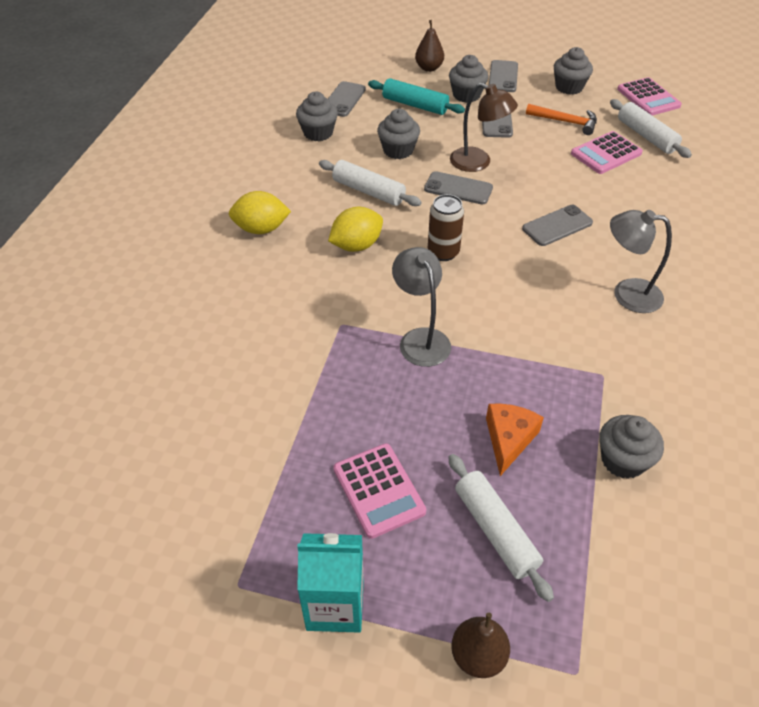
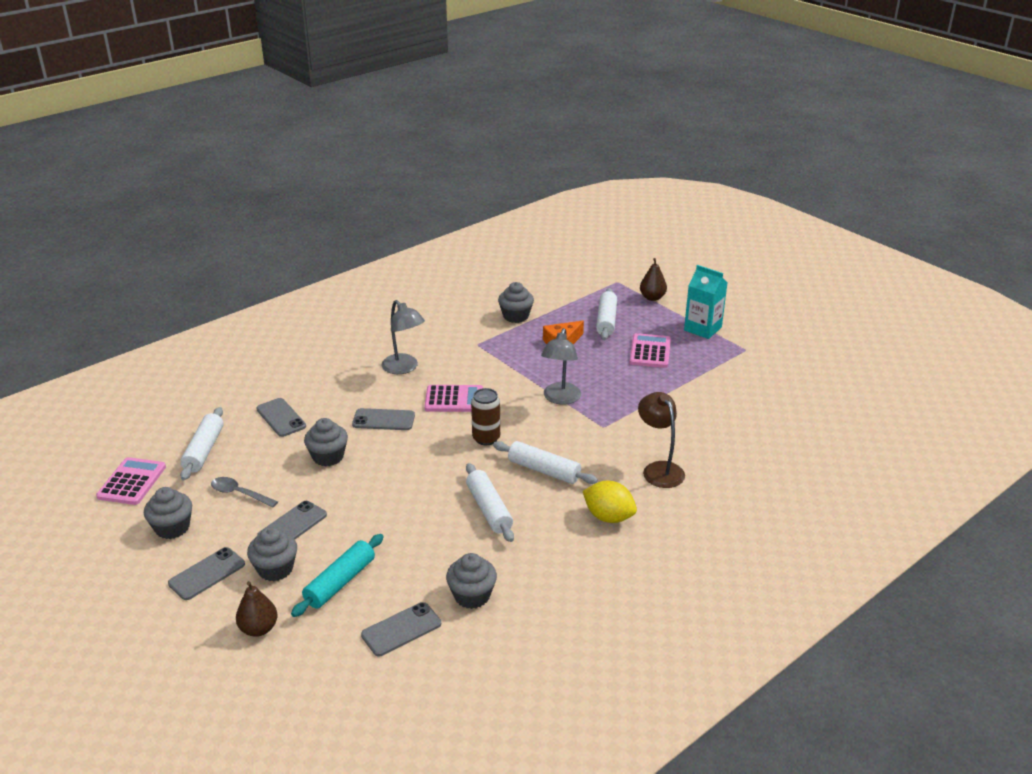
camera: 145 degrees left, 15 degrees down
yellow lemon [328,207,383,252] -> white rolling pin [493,441,598,484]
turquoise rolling pin [368,78,465,115] -> turquoise rolling pin turned 60 degrees clockwise [291,534,384,617]
grey cupcake [377,109,420,159] -> grey cupcake moved to [304,418,348,467]
grey phone [424,171,493,205] -> grey phone moved to [256,398,306,437]
brown lamp [450,83,518,172] -> brown lamp moved to [638,392,685,488]
orange hammer [526,104,597,135] -> grey spoon [211,477,278,507]
pink calculator [571,131,643,174] -> pink calculator moved to [425,385,483,412]

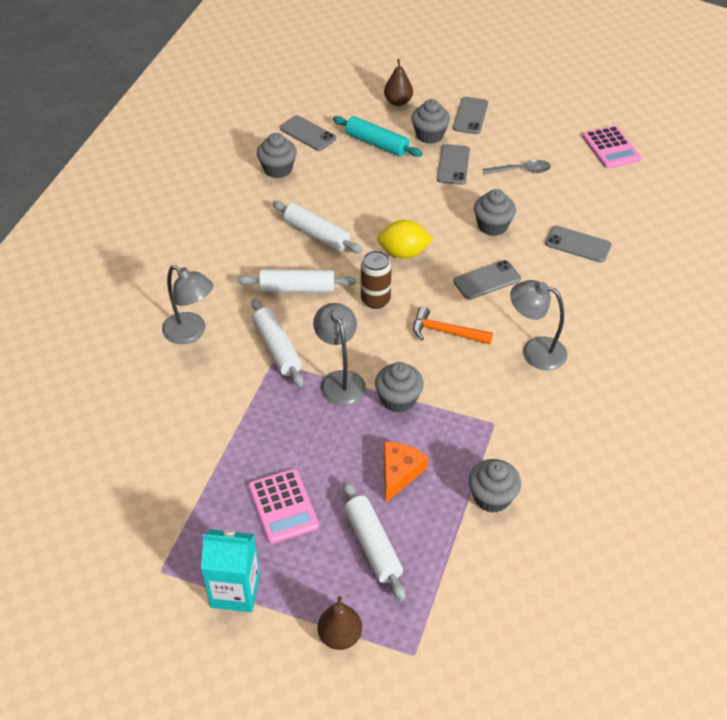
camera: 150 degrees right, 15 degrees up
grey cupcake [144,487,192,539] -> grey cupcake moved to [375,362,424,413]
white rolling pin [180,407,224,480] -> white rolling pin moved to [251,298,304,387]
turquoise rolling pin [291,534,384,617] -> turquoise rolling pin turned 60 degrees counterclockwise [333,116,423,157]
grey phone [361,602,441,656] -> grey phone turned 75 degrees counterclockwise [280,115,336,151]
pink calculator [425,385,483,412] -> orange hammer [413,306,493,344]
yellow lemon [583,481,637,523] -> yellow lemon moved to [377,220,433,259]
brown lamp [638,392,685,488] -> grey lamp [162,265,213,344]

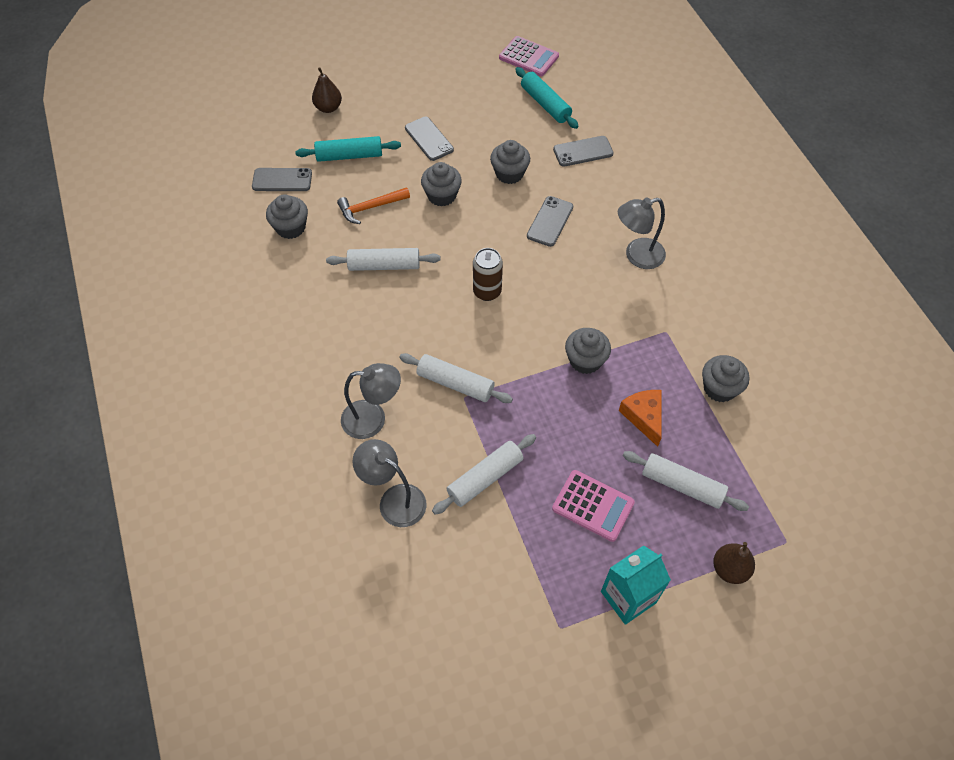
camera: 40 degrees left, 10 degrees up
white rolling pin [237,269,356,292] -> white rolling pin moved to [432,434,536,515]
grey lamp [313,303,366,406] -> grey lamp moved to [352,439,427,527]
yellow lemon [377,220,433,259] -> none
grey cupcake [411,99,450,144] -> grey cupcake moved to [421,162,462,207]
orange hammer [413,306,493,344] -> orange hammer moved to [337,187,410,224]
grey phone [453,97,488,134] -> none
grey spoon [483,160,551,175] -> none
none -> turquoise rolling pin [515,67,579,129]

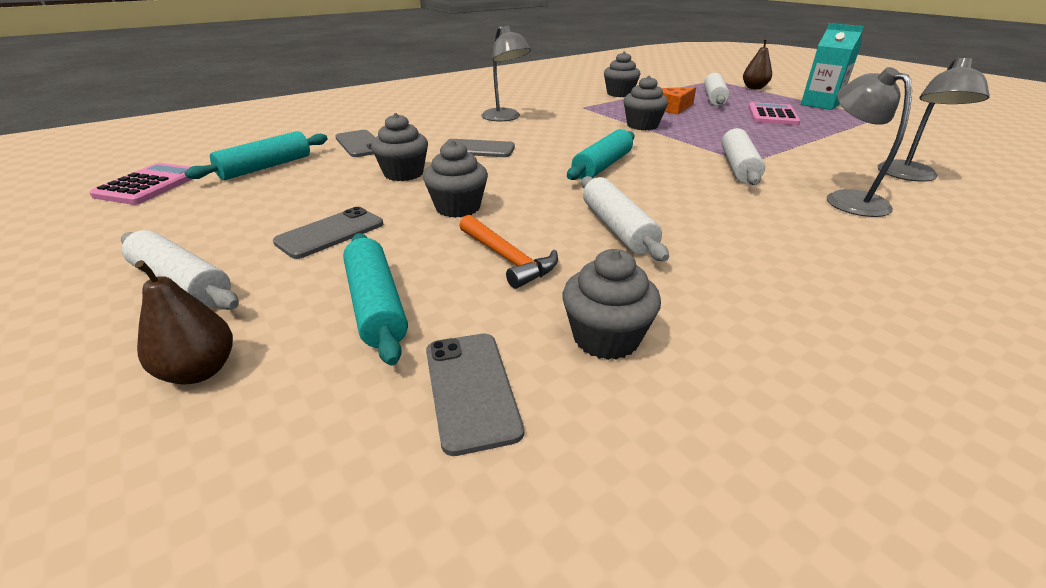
camera: 105 degrees left, 25 degrees down
white rolling pin [432,434,536,515] -> white rolling pin moved to [121,230,239,310]
brown can [473,248,503,301] -> turquoise rolling pin [567,129,635,180]

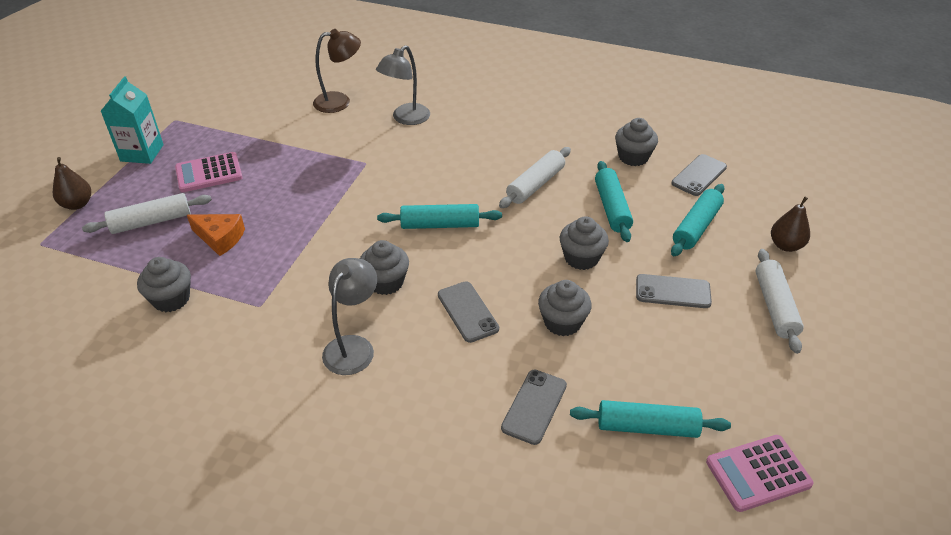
camera: 125 degrees left, 10 degrees up
orange hammer [459,215,558,289] -> turquoise rolling pin [595,161,633,242]
grey cupcake [624,76,668,130] -> grey cupcake moved to [360,240,409,295]
white rolling pin [722,128,765,185] -> none
grey lamp [878,57,990,182] -> brown lamp [313,29,361,113]

